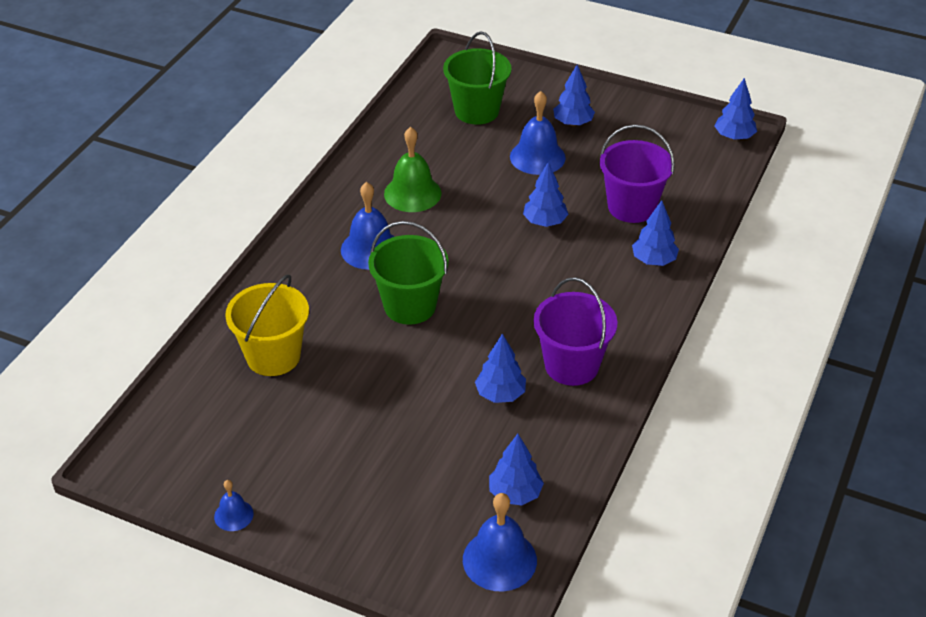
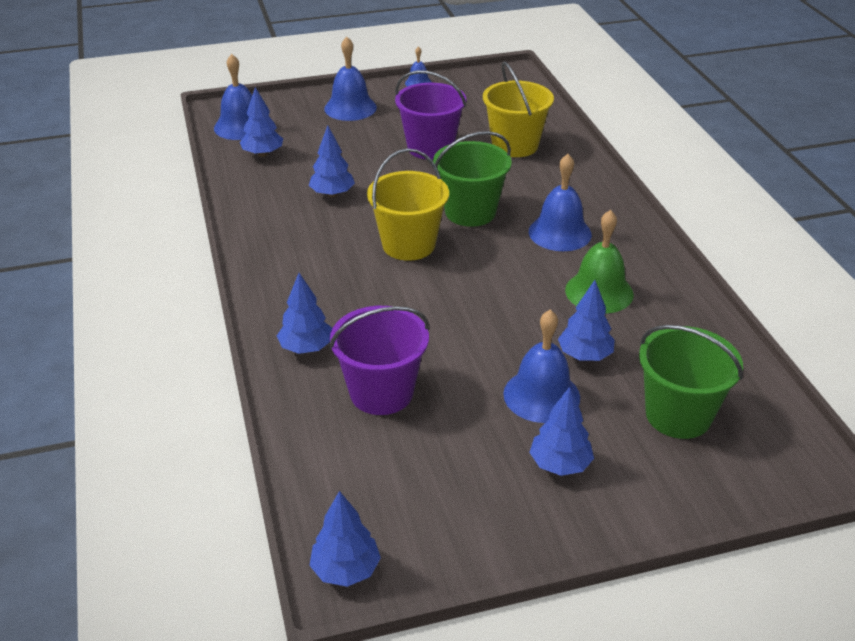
camera: 140 degrees right, 5 degrees down
blue tree [523,162,568,227] -> blue tree moved to [558,280,615,361]
purple bucket [533,277,618,386] -> purple bucket moved to [395,70,466,160]
none -> blue bell [324,37,377,121]
none -> yellow bucket [367,148,449,261]

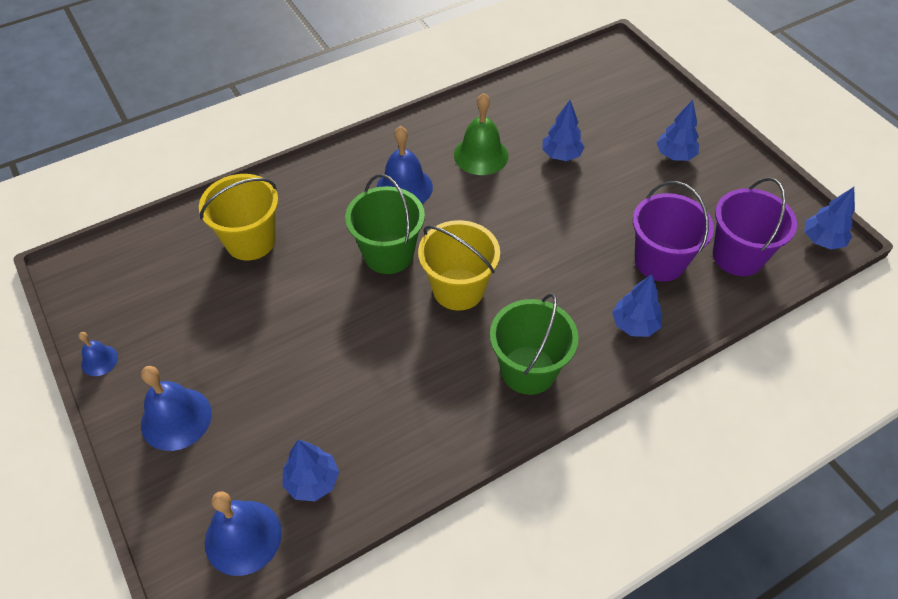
camera: 105 degrees left, 15 degrees up
blue tree [309,125,355,197] -> none
purple bucket [395,70,466,160] -> purple bucket moved to [713,177,797,276]
blue bell [503,310,580,423] -> none
green bucket [639,325,743,439] -> green bucket moved to [490,293,579,395]

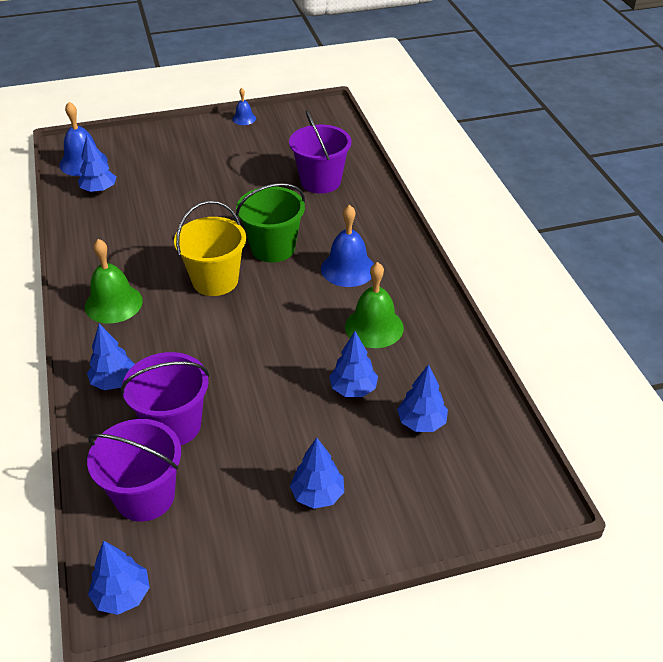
camera: 105 degrees right, 10 degrees down
blue bell [141,366,212,451] -> none
yellow bucket [199,174,278,261] -> purple bucket [289,110,351,194]
green bucket [490,293,579,395] -> green bell [85,239,143,323]
none -> blue tree [397,364,448,432]

